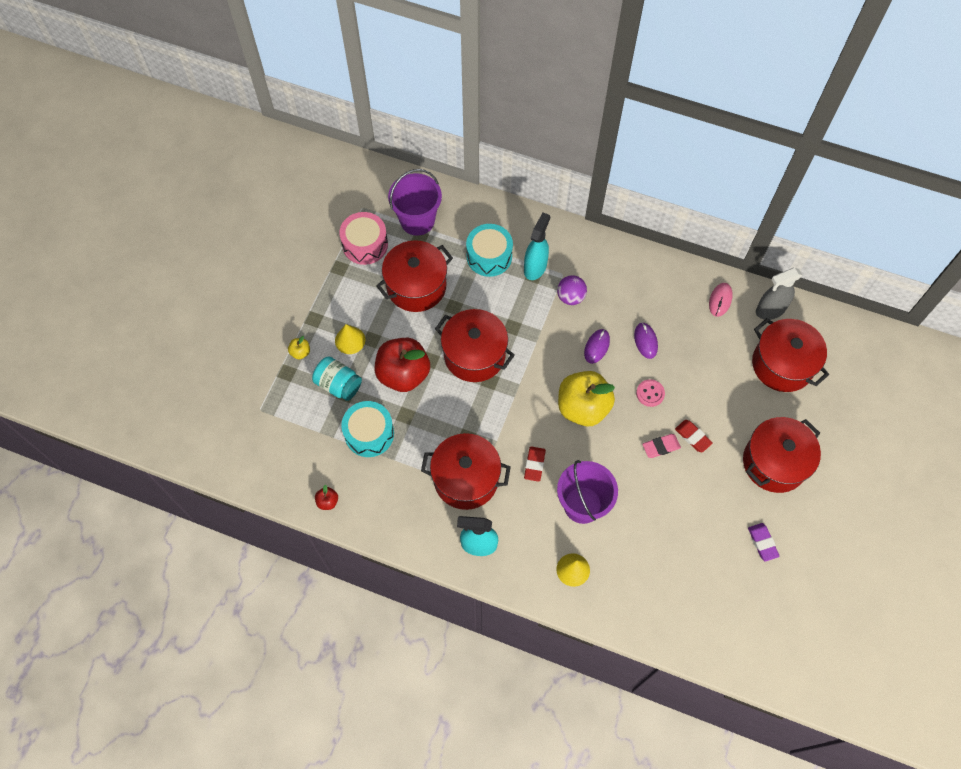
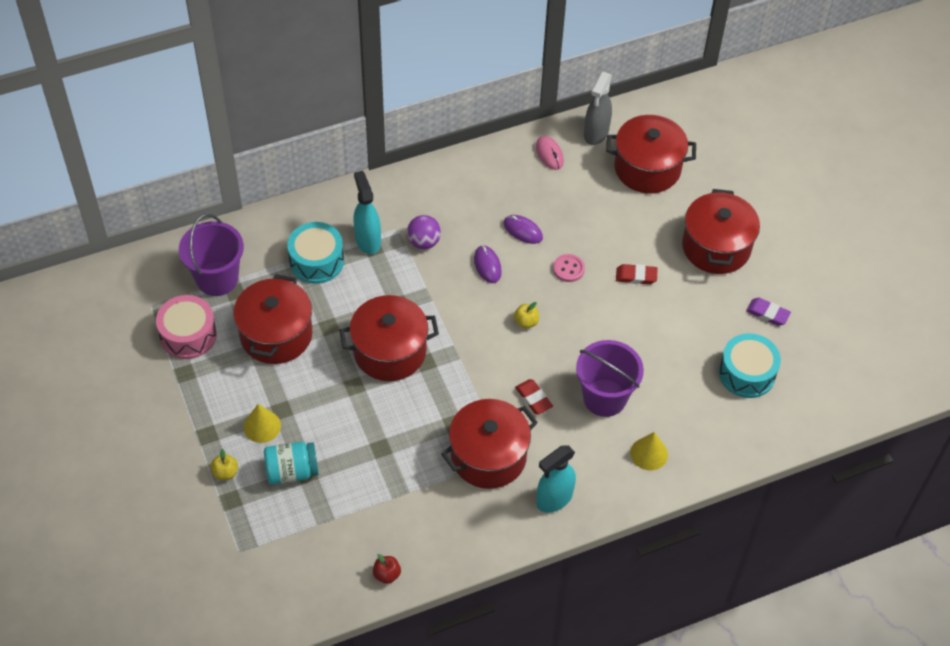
camera: 45 degrees left, 10 degrees down
turquoise drum [341,401,394,457] -> turquoise drum moved to [719,333,781,398]
red apple [374,338,430,392] -> none
yellow apple [558,371,615,426] -> yellow apple [514,302,539,329], size x0.40
pink eraser [642,434,681,458] -> none

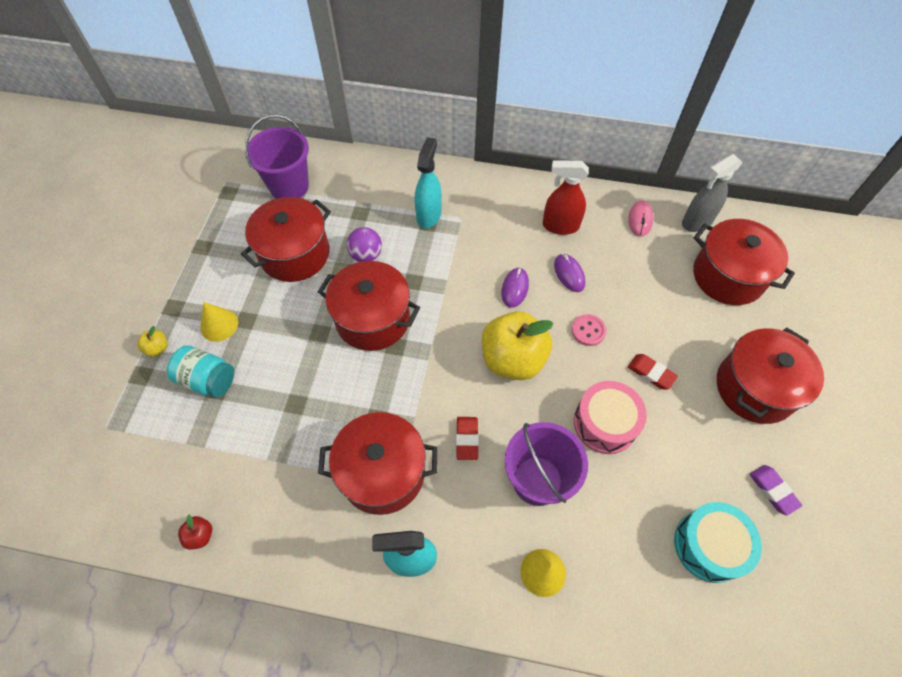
camera: 35 degrees right, 5 degrees up
pink drum [156,295,217,359] -> pink drum moved to [574,381,647,454]
turquoise drum [287,222,344,284] -> none
purple ball [407,215,441,249] -> purple ball moved to [347,227,382,262]
yellow apple [514,302,539,329] -> yellow apple [482,311,554,380], size x2.48
none -> red spray bottle [543,161,589,235]

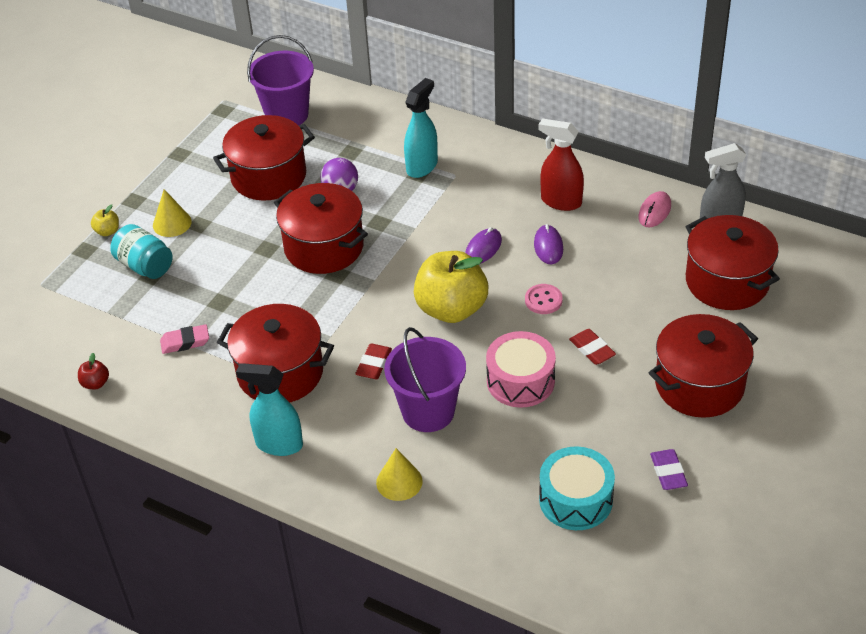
camera: 20 degrees right, 15 degrees down
none -> pink eraser [160,324,209,354]

